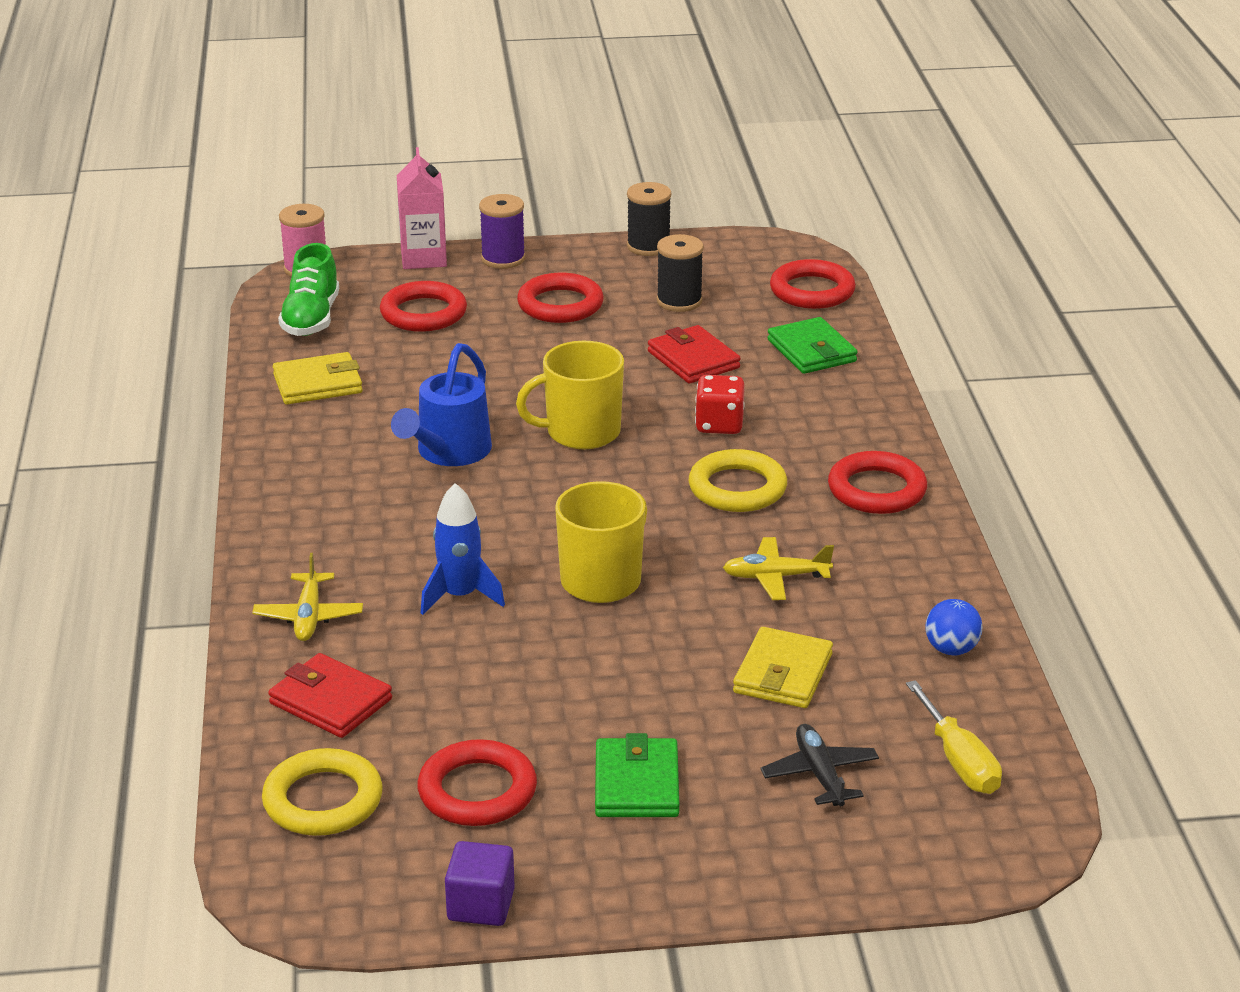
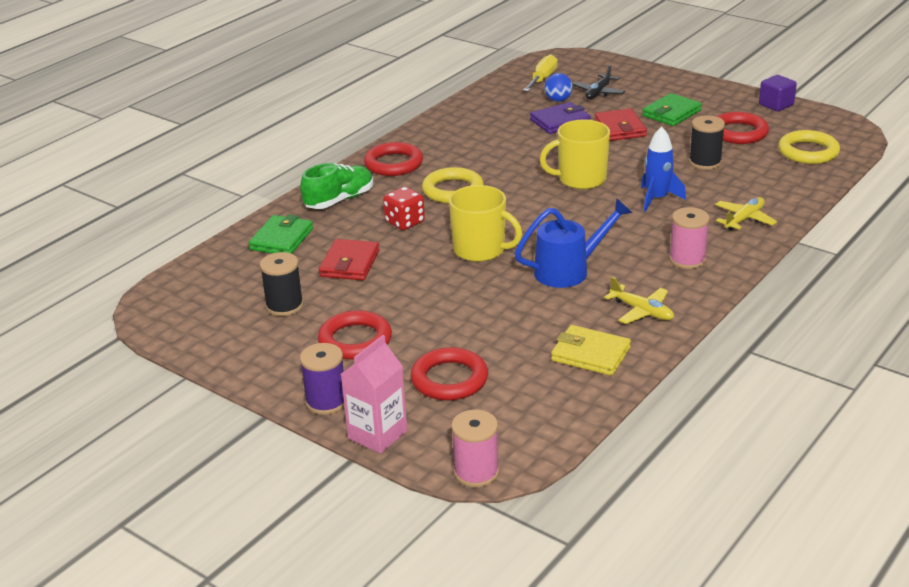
camera: 135 degrees left, 0 degrees up
red wallet [268,653,392,738] -> red wallet moved to [595,109,647,141]
green shoe [278,243,339,336] -> green shoe moved to [300,163,373,209]
black spool [627,182,671,256] -> black spool moved to [689,115,725,170]
yellow plane [723,537,834,600] -> yellow plane moved to [604,277,674,324]
yellow wallet [733,627,833,708] -> purple wallet [530,102,591,134]
red ring [770,259,856,309] -> none
blue ball [926,599,982,655] -> blue ball moved to [544,73,573,102]
none -> pink spool [669,207,710,269]

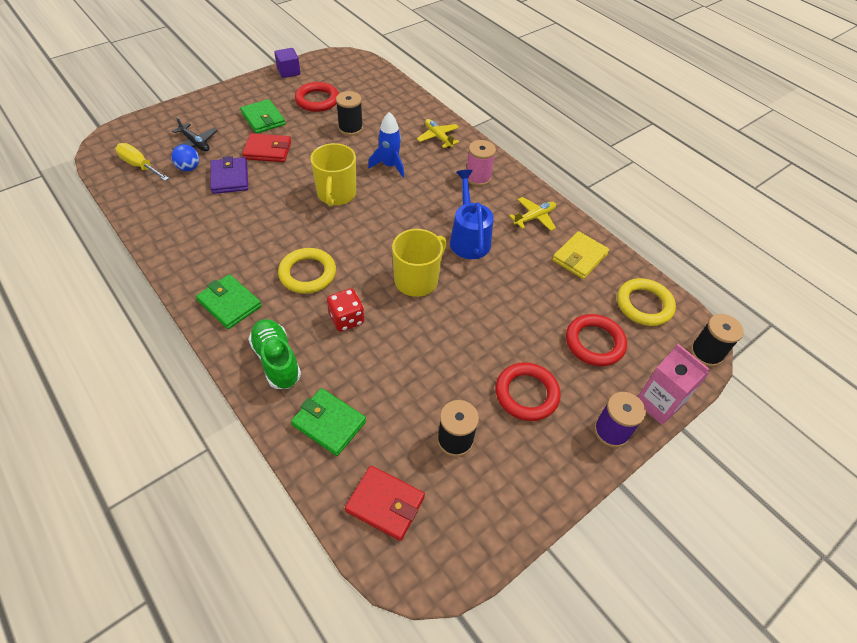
camera: 80 degrees left, 20 degrees up
red wallet [319,239,379,280] -> red wallet moved to [345,466,425,541]
red ring [364,142,423,176] -> green wallet [196,274,262,329]
pink spool [451,410,499,488] -> black spool [691,314,744,367]
yellow ring [778,130,840,164] -> yellow ring moved to [617,278,676,326]

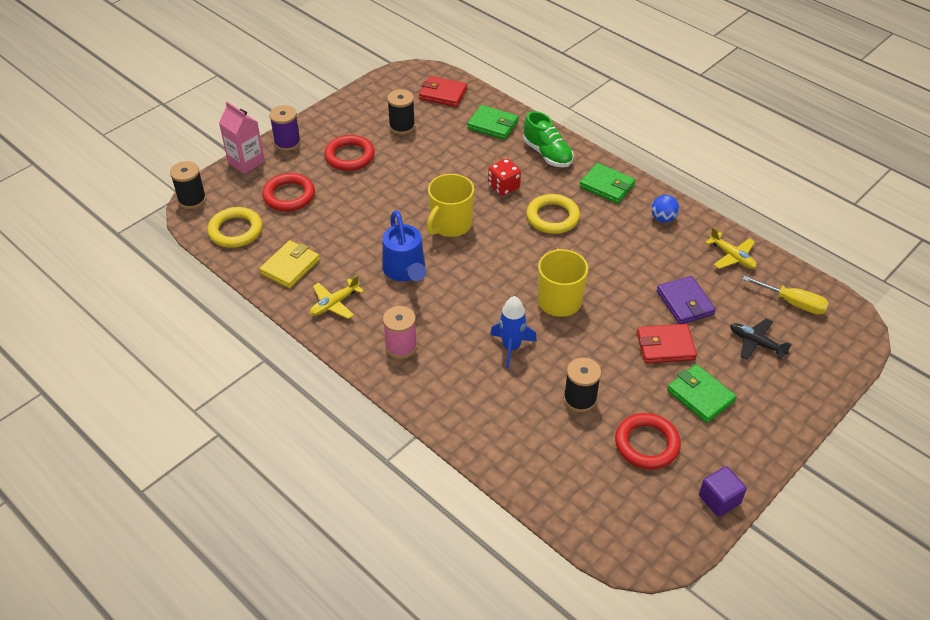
camera: 175 degrees right, 5 degrees down
blue ball [171,145,199,171] -> blue ball moved to [651,195,679,223]
yellow plane [417,119,459,148] -> yellow plane moved to [705,227,757,269]

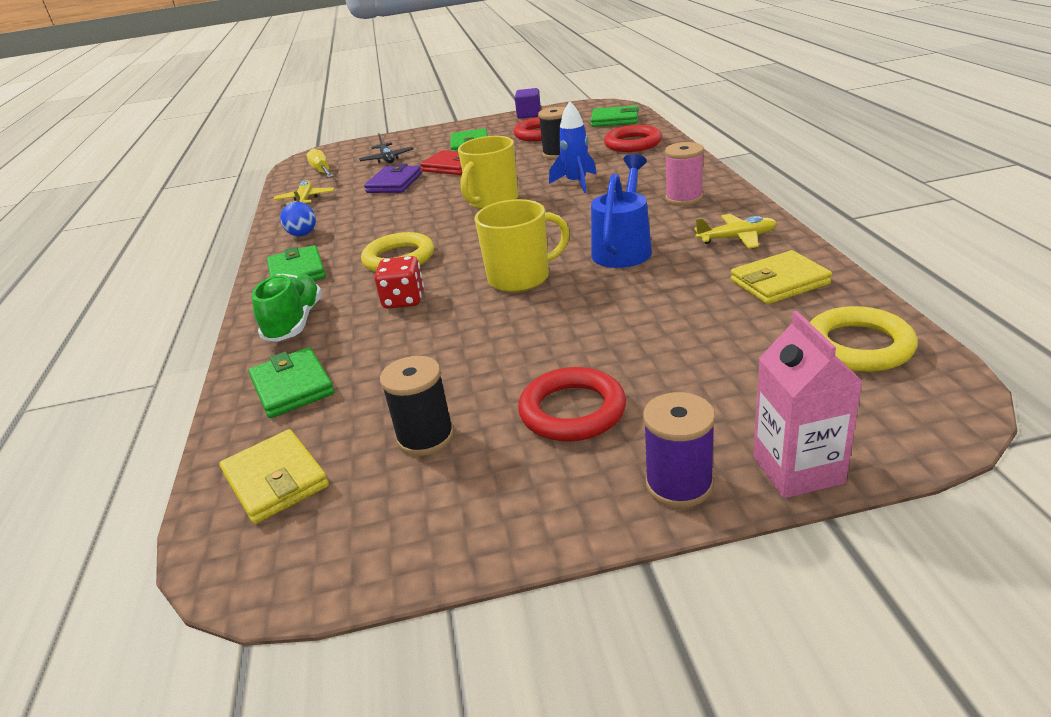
camera: 140 degrees left, 15 degrees down
black spool [170,161,206,209] -> none
red ring [262,173,315,211] -> red ring moved to [604,125,662,152]
red wallet [419,76,467,107] -> yellow wallet [219,429,329,524]
none -> green wallet [591,105,639,127]

